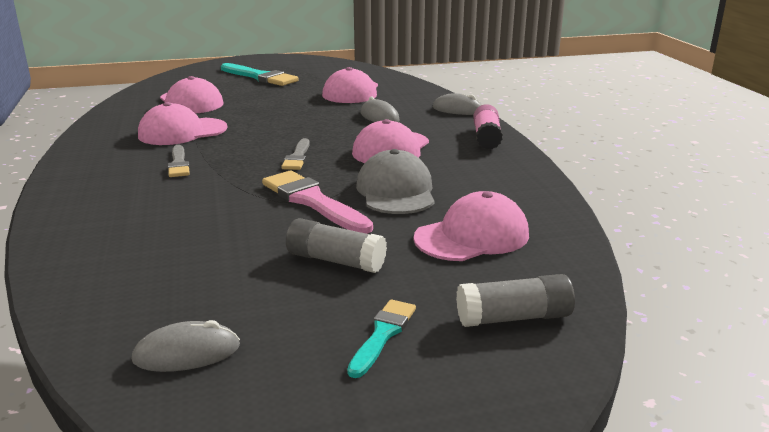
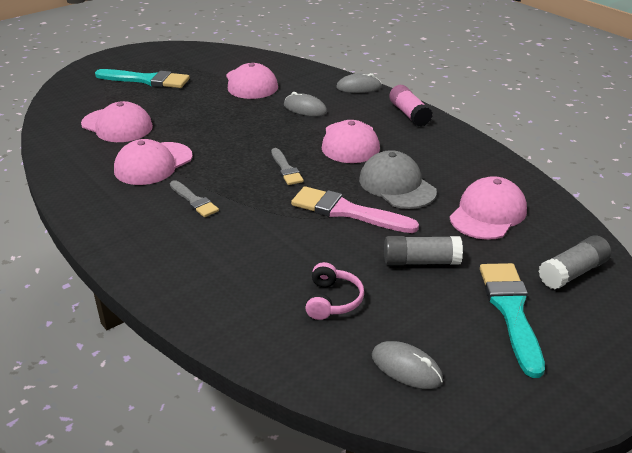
camera: 25 degrees left, 10 degrees up
grey mouse [132,320,240,372] -> grey mouse turned 75 degrees clockwise [372,341,443,389]
turquoise brush [347,299,416,378] -> turquoise brush [480,263,545,378], size x1.72
none -> pink headphones [305,262,364,320]

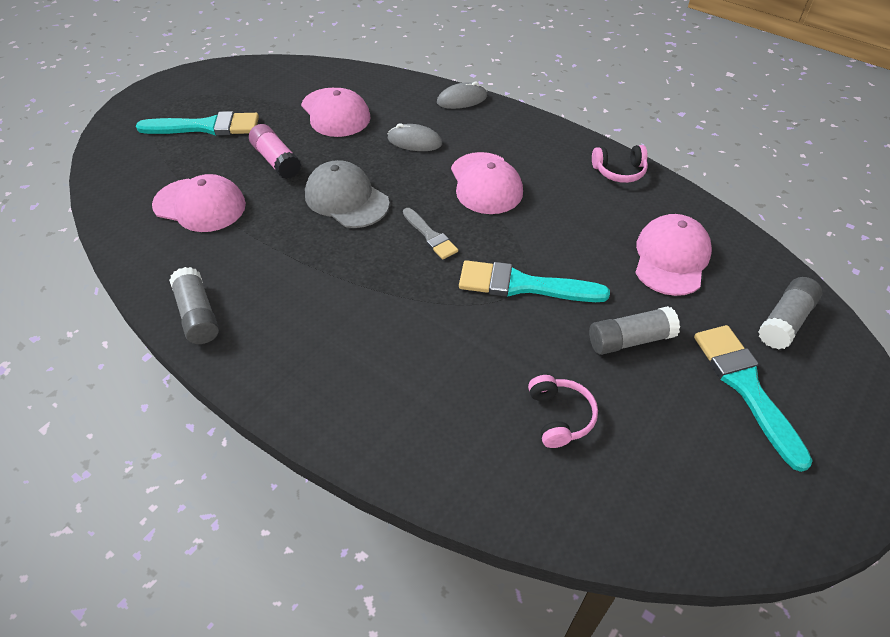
camera: 15 degrees left, 15 degrees up
pink cap [114,139,193,185] -> none
grey brush [170,180,219,217] -> none
pink brush [291,186,419,233] -> turquoise brush [459,260,610,302]
grey cap [359,150,437,209] -> grey cap moved to [305,160,390,228]
grey mouse [372,341,443,389] -> none
pink glue stick [389,85,433,127] -> pink glue stick moved to [249,124,301,179]
none -> grey glue stick [169,267,219,344]
none -> pink headphones [592,145,648,183]

